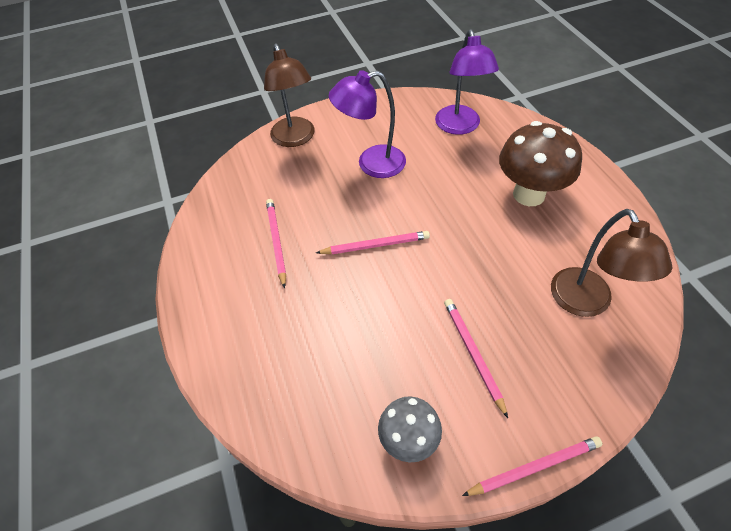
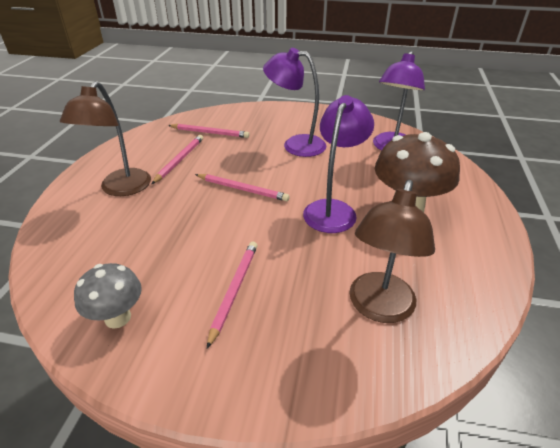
camera: 30 degrees right, 15 degrees down
brown lamp [264,43,315,147] -> brown lamp moved to [60,81,151,196]
pink pencil [462,436,602,496] -> pink pencil moved to [168,124,250,138]
none -> purple lamp [303,95,374,233]

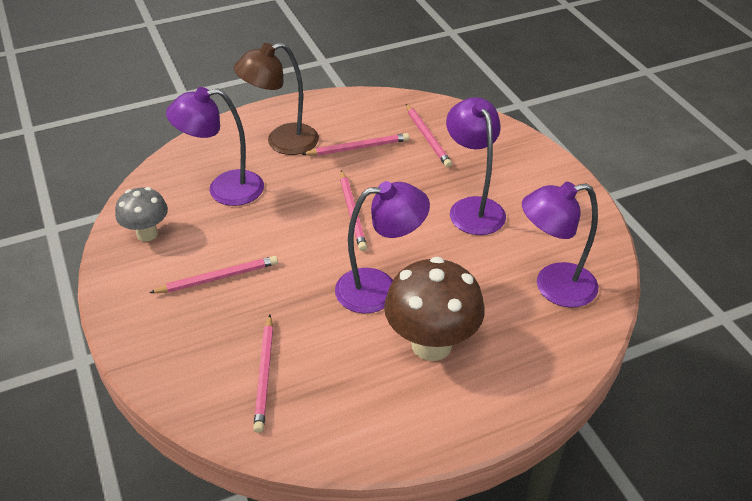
camera: 55 degrees right, 5 degrees up
brown lamp [349,180,435,323] -> pink pencil [253,315,273,433]
none -> purple lamp [166,87,264,206]

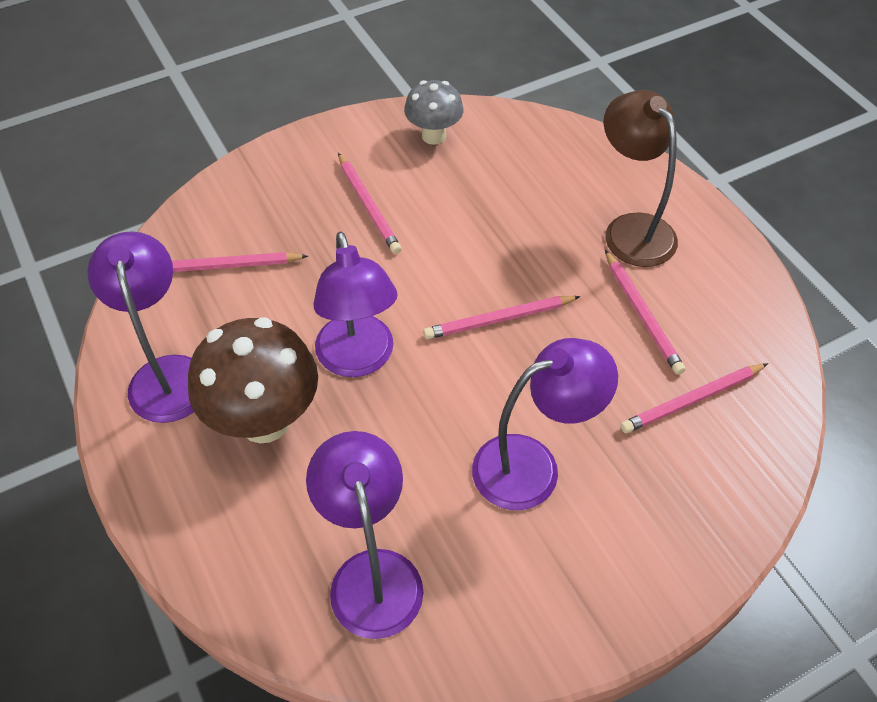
camera: 85 degrees right, 10 degrees up
purple lamp [166,87,264,206] -> purple lamp moved to [87,231,194,423]

